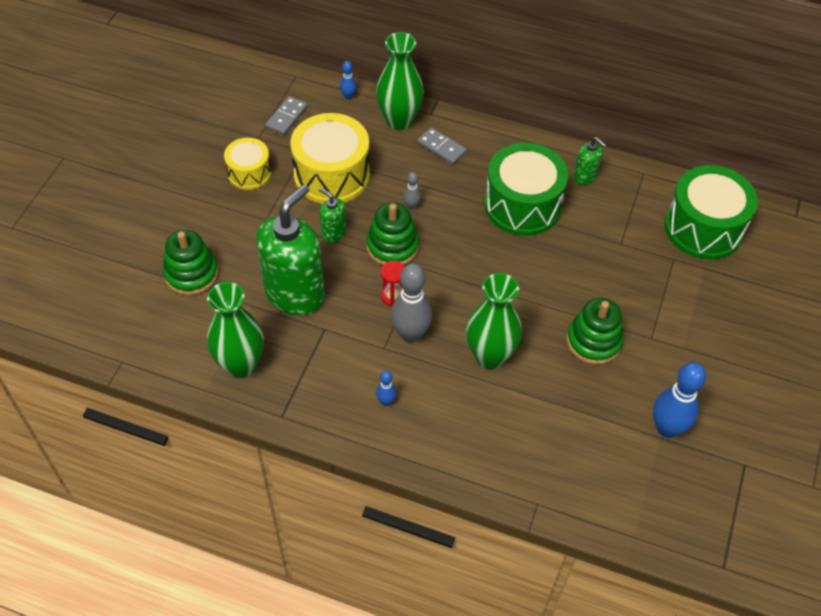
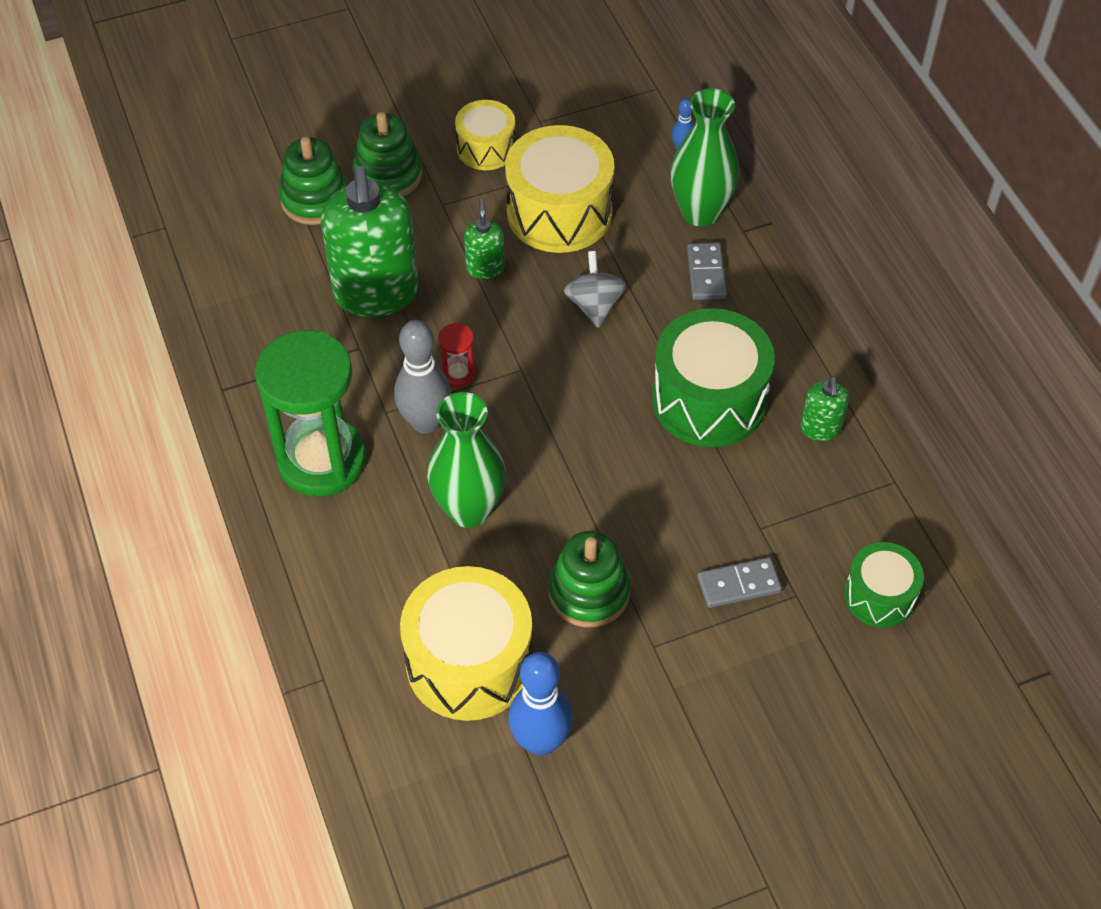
camera: 50 degrees right, 0 degrees up
green vase [207,282,264,378] -> none
green soap dispenser [256,184,325,315] -> green soap dispenser turned 90 degrees clockwise [321,166,419,317]
grey domino [265,96,308,135] -> grey domino moved to [697,557,782,608]
green stacking toy [366,202,419,265] -> green stacking toy moved to [353,112,422,196]
blue bowling pin [376,371,396,406] -> green hourglass [255,330,366,496]
grey bowling pin [403,172,421,210] -> grey spinning top [564,251,626,328]
green drum [665,165,758,260] -> green drum [844,542,924,628], size x0.57
none -> yellow drum [400,566,532,721]

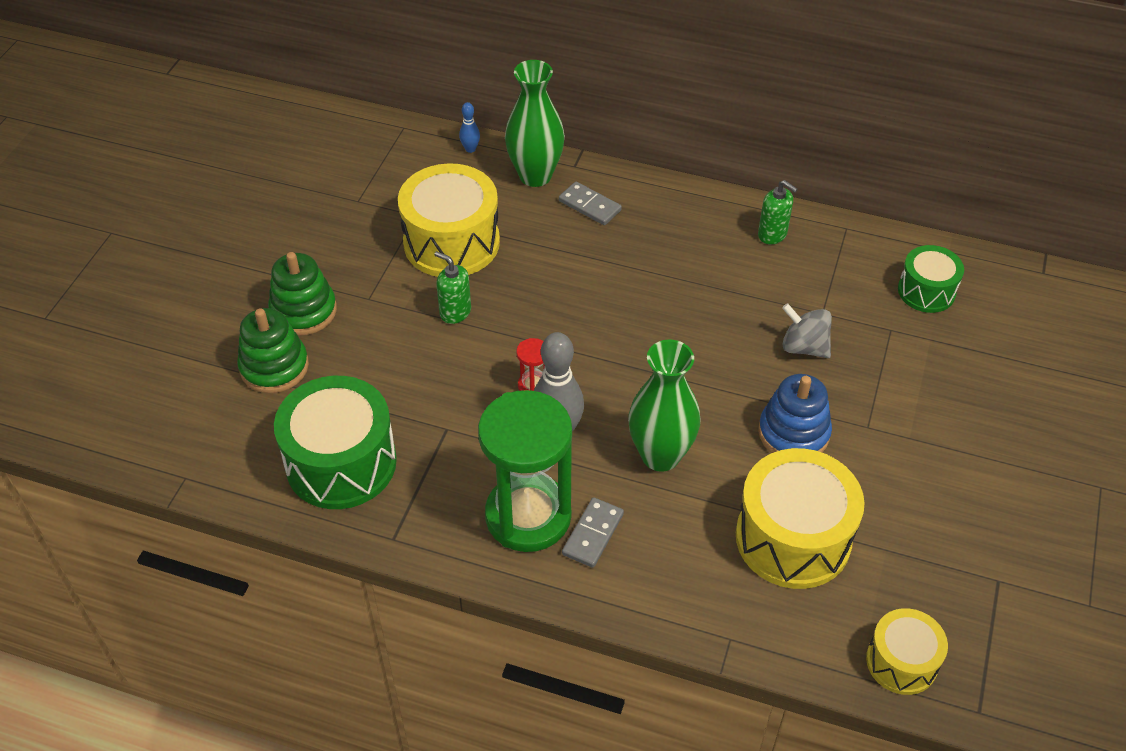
camera: 50 degrees left, 5 degrees down
green soap dispenser [321,166,419,317] -> none
yellow drum [455,100,516,170] -> yellow drum moved to [866,608,948,695]
blue bowling pin [508,652,573,756] -> none
green stacking toy [549,531,630,627] -> blue stacking toy [758,374,832,453]
grey spinning top [564,251,626,328] -> grey spinning top moved to [782,303,832,358]
green drum [652,308,775,447] -> green drum moved to [274,376,397,509]
grey domino [697,557,782,608] -> grey domino moved to [562,497,624,568]

